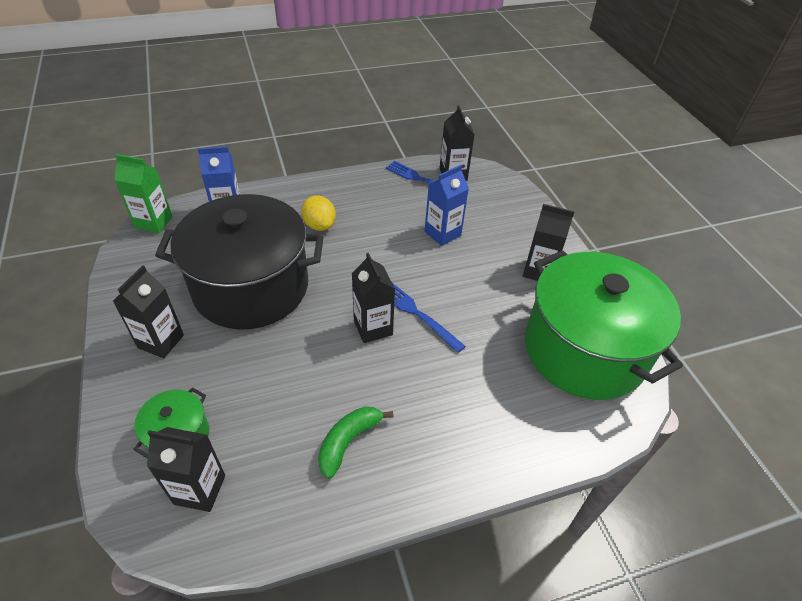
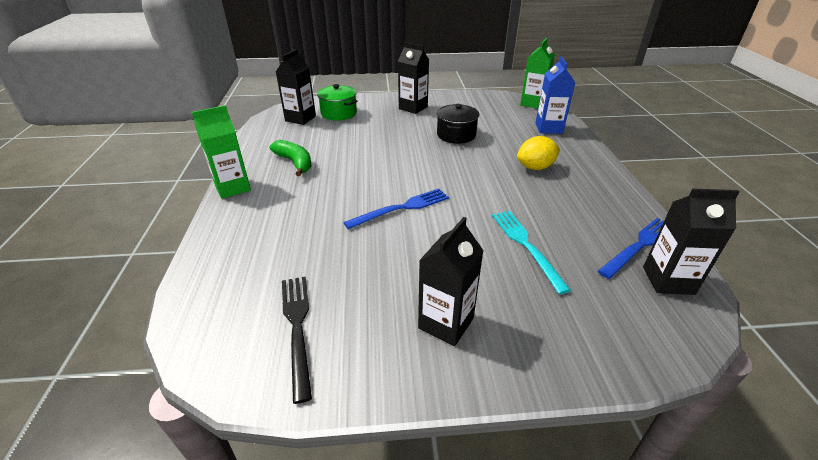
camera: 105 degrees right, 10 degrees down
black pot [155,194,324,330] -> black pot [437,104,479,144], size x0.43
black carton [352,253,395,343] -> none
blue carton [425,165,469,246] -> turquoise fork [492,211,571,294]
green pot [525,250,683,400] -> black fork [282,277,312,404]
none -> green carton [192,105,251,199]

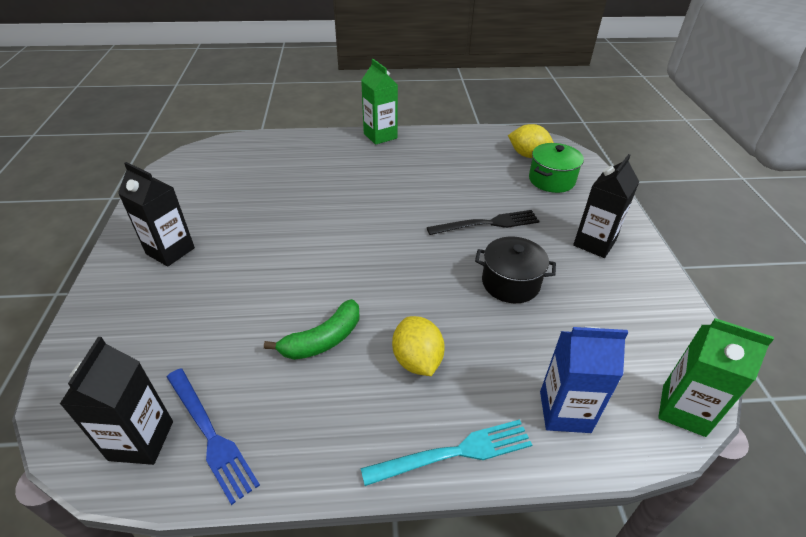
camera: 90 degrees right, 5 degrees up
green banana [270,140,312,176] -> green banana moved to [264,299,359,360]
black carton [276,49,316,125] -> yellow lemon [508,124,554,158]
black fork [282,277,312,404] -> black fork moved to [427,210,539,235]
blue fork [343,189,449,229] -> none
turquoise fork [492,211,571,294] -> turquoise fork moved to [361,420,532,486]

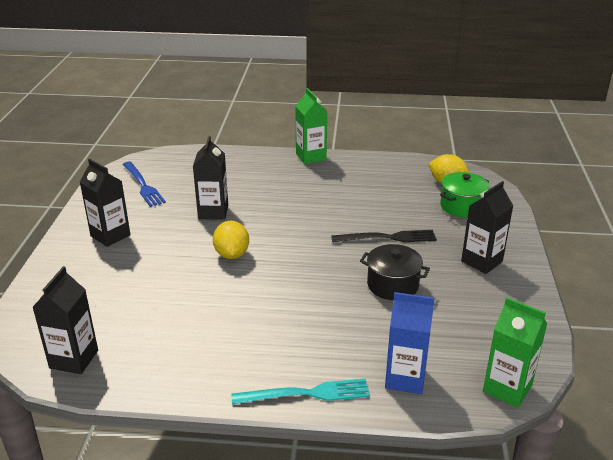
camera: 10 degrees right, 10 degrees down
blue fork [167,368,260,505] -> blue fork moved to [123,162,166,207]
green banana [264,299,359,360] -> none
yellow lemon [392,316,445,376] -> yellow lemon moved to [213,221,249,259]
none -> black carton [193,136,228,220]

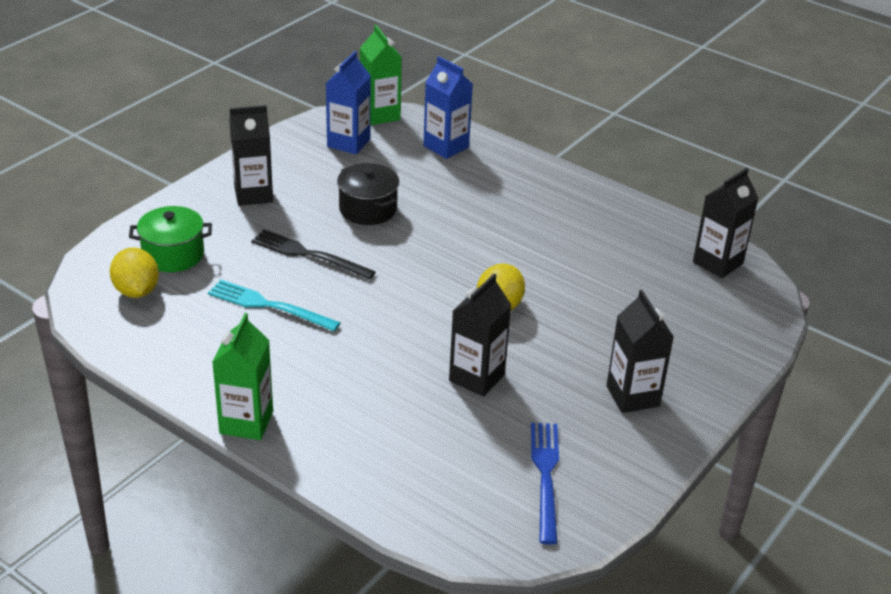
camera: 150 degrees left, 5 degrees up
turquoise fork [231,378,370,404] -> turquoise fork moved to [208,280,341,331]
none -> blue carton [326,51,371,154]

